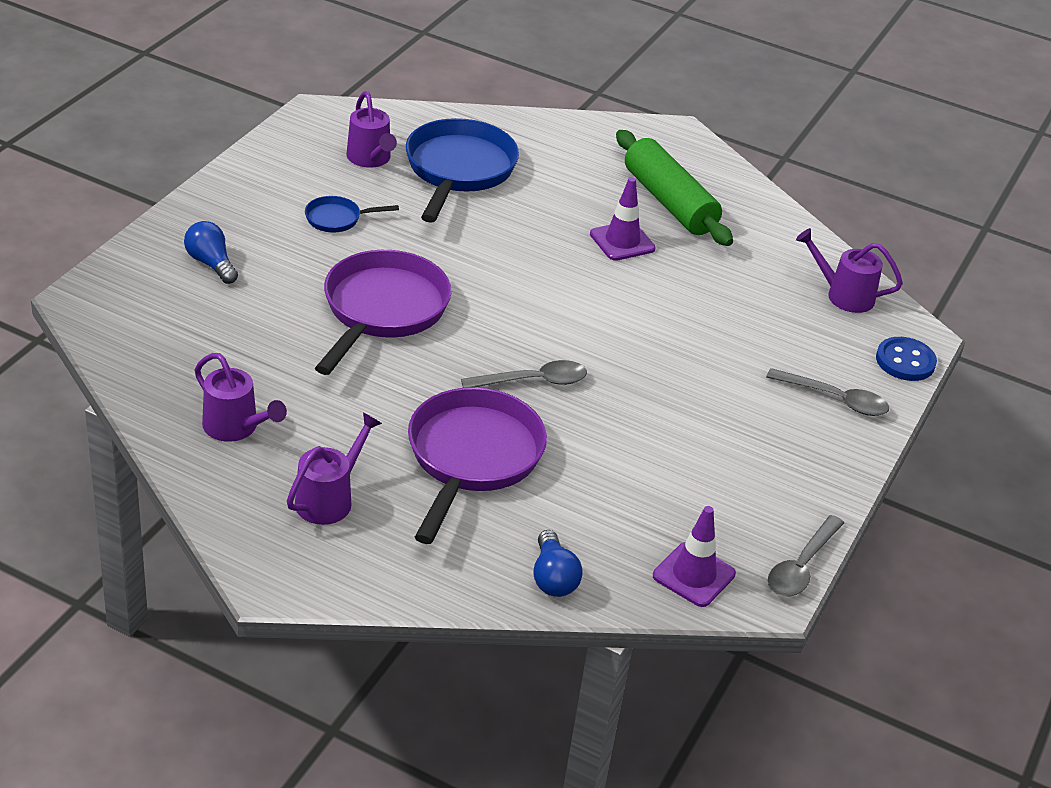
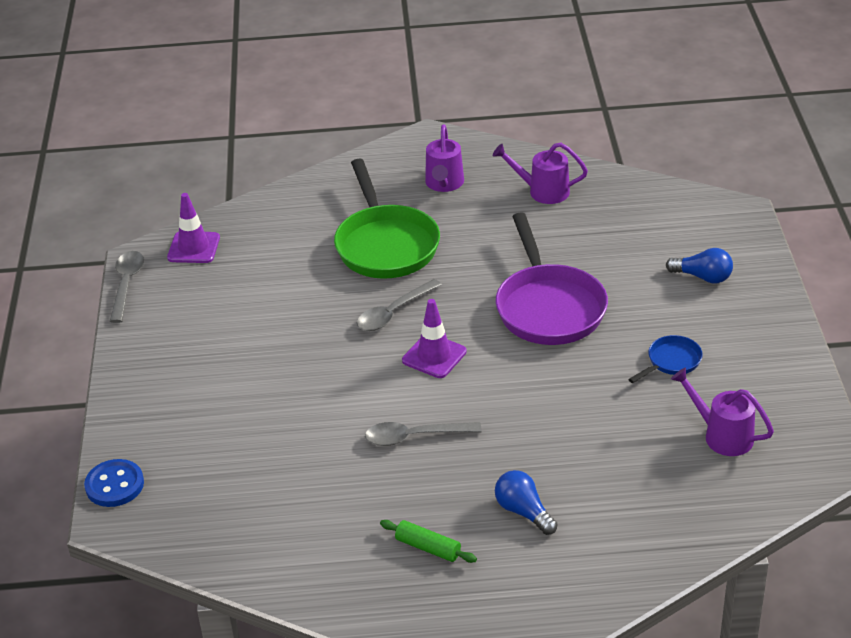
camera: 155 degrees right, 0 degrees up
blue pan [406,118,519,223] -> none
purple pan [408,387,547,544] -> green pan [334,159,440,279]
blue light bulb [533,530,583,597] -> blue light bulb moved to [495,470,558,535]
purple traffic cone [590,177,656,261] -> purple traffic cone moved to [402,299,467,378]
green rolling pin [616,130,733,246] -> green rolling pin [380,520,477,563], size x0.47
grey spoon [766,368,889,416] -> grey spoon moved to [365,422,482,446]
purple watering can [796,228,903,313] -> none

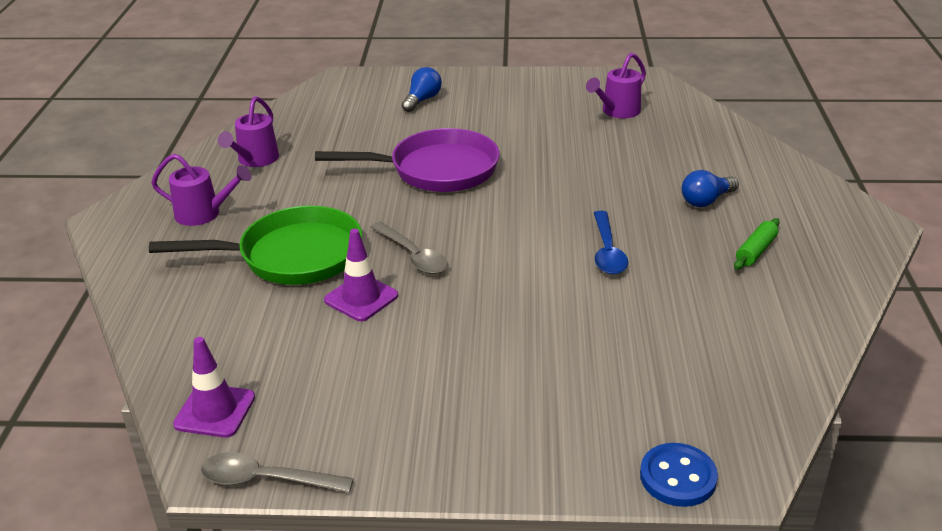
camera: 85 degrees left, 5 degrees down
grey spoon [365,422,482,446] -> blue spoon [594,211,628,275]
purple traffic cone [402,299,467,378] -> purple traffic cone moved to [324,229,398,321]
blue pan [628,335,703,383] -> none

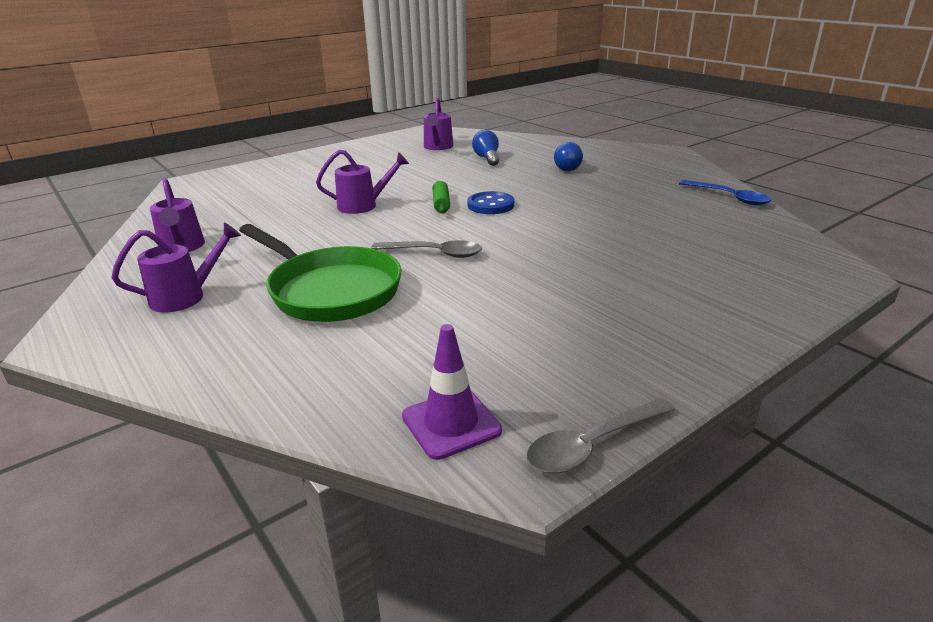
camera: 40 degrees left, 5 degrees down
green pan [149,206,362,285] -> green pan turned 90 degrees clockwise [239,224,402,322]
purple pan [315,128,500,192] -> purple watering can [316,149,409,214]
purple traffic cone [324,229,398,321] -> none
blue light bulb [402,67,442,112] -> blue light bulb moved to [472,130,499,166]
blue spoon [594,211,628,275] -> blue spoon moved to [679,180,771,205]
blue button [640,443,718,507] -> blue button moved to [467,191,514,214]
green rolling pin [734,218,780,270] -> green rolling pin moved to [433,181,450,214]

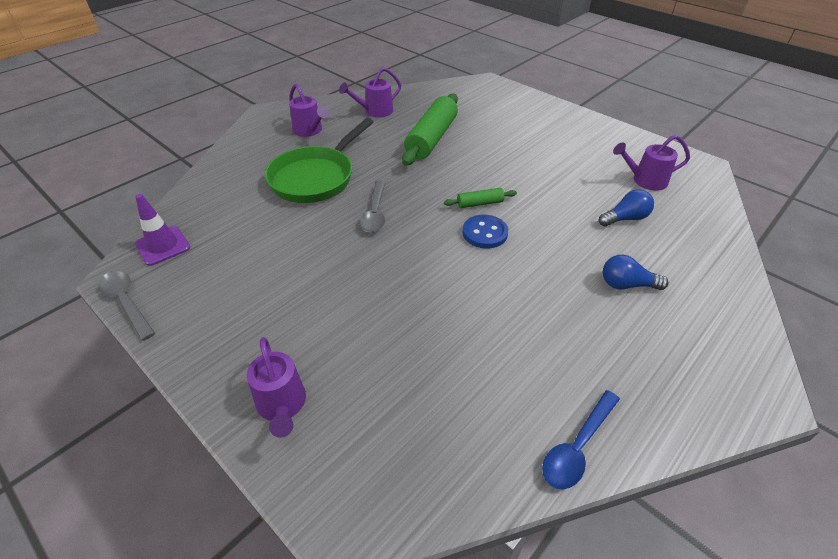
camera: 80 degrees right, 15 degrees up
purple watering can [316,149,409,214] -> purple watering can moved to [247,337,306,438]
none -> green rolling pin [402,94,458,166]

